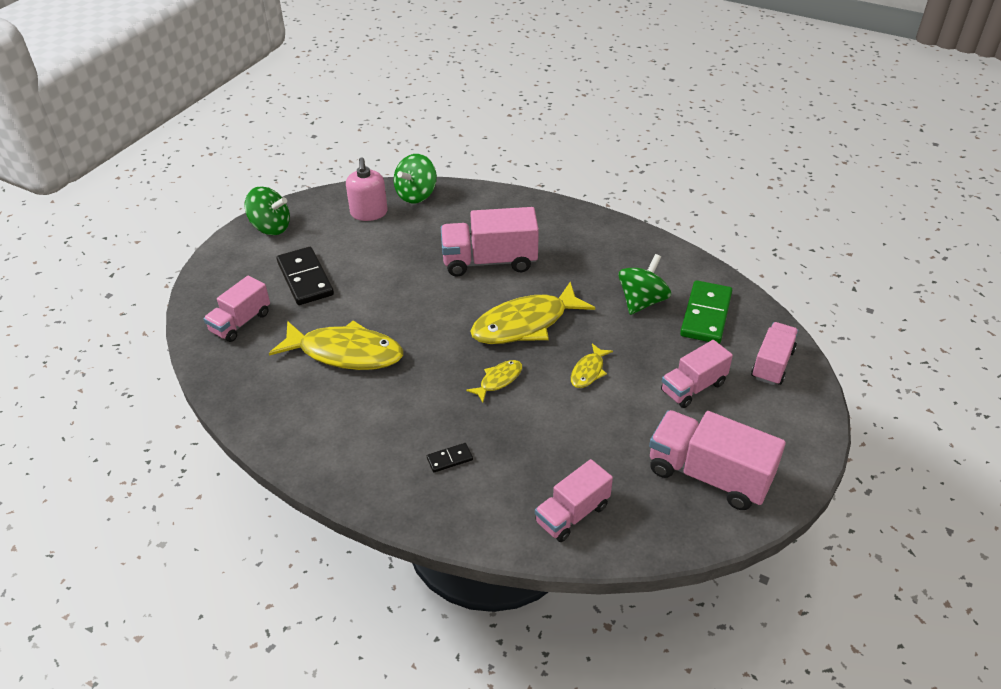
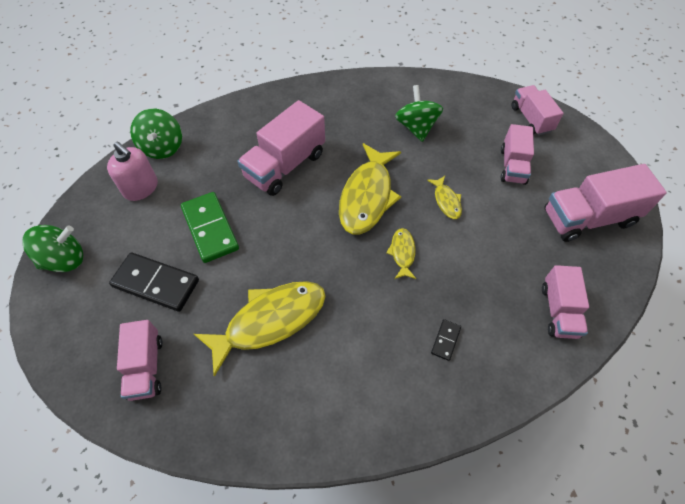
camera: 45 degrees left, 15 degrees up
green domino [680,280,733,343] -> green domino moved to [181,192,239,263]

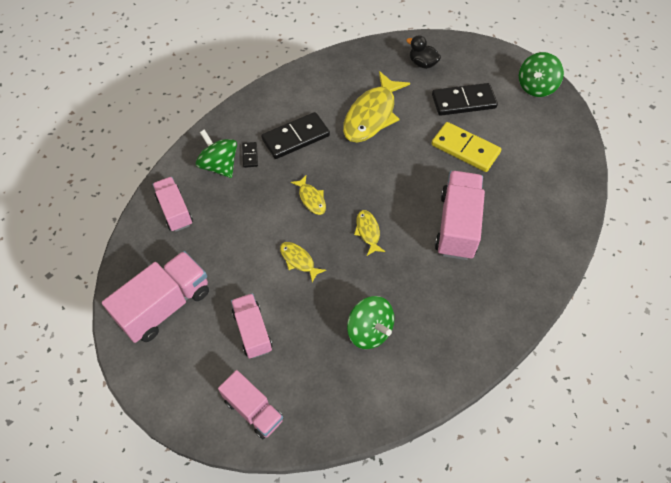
camera: 150 degrees right, 0 degrees up
pink soap dispenser [107,142,158,201] -> none
pink truck [117,320,162,401] -> black duck [406,35,441,69]
green spinning top [130,109,182,159] -> green spinning top moved to [196,129,237,178]
green domino [181,192,239,263] -> yellow domino [431,122,501,172]
yellow fish [339,143,401,235] -> yellow fish [354,210,386,256], size x0.47
none -> black domino [261,112,330,159]

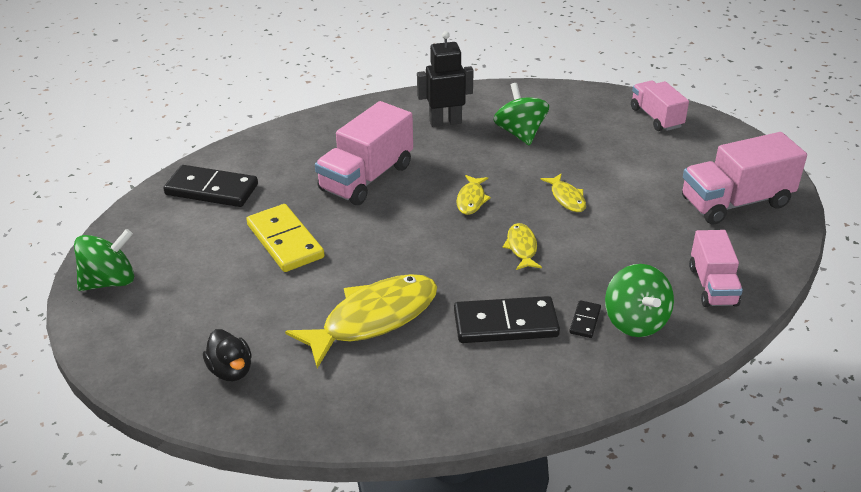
camera: 155 degrees left, 20 degrees down
pink truck [231,293,272,359] -> none
black domino [432,83,498,116] -> black domino moved to [163,165,258,207]
none -> black robot [417,31,474,127]

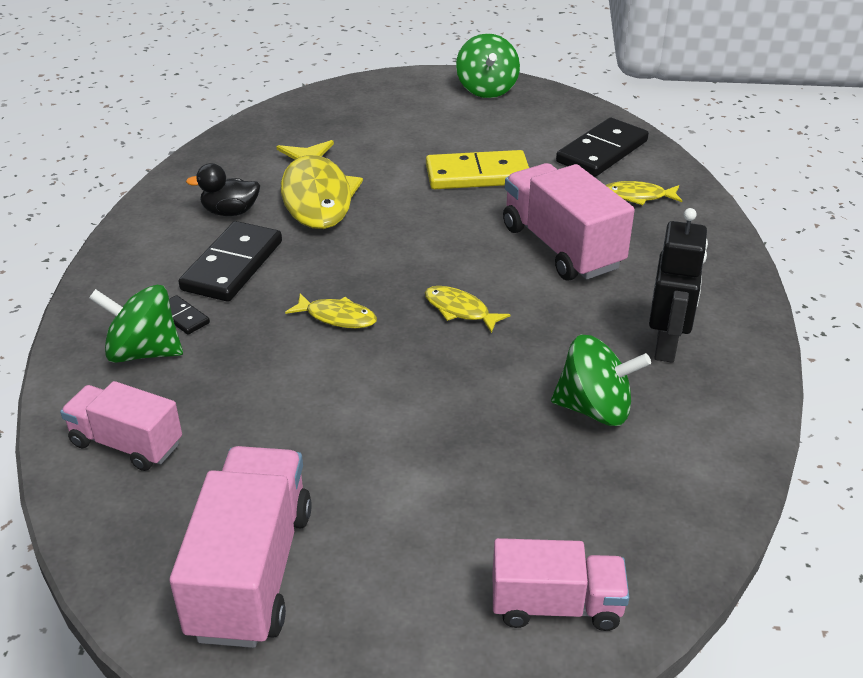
camera: 115 degrees right, 0 degrees up
black duck [203,329,252,381] -> black duck moved to [186,163,260,216]
yellow fish [541,173,586,212] -> yellow fish moved to [606,181,682,205]

